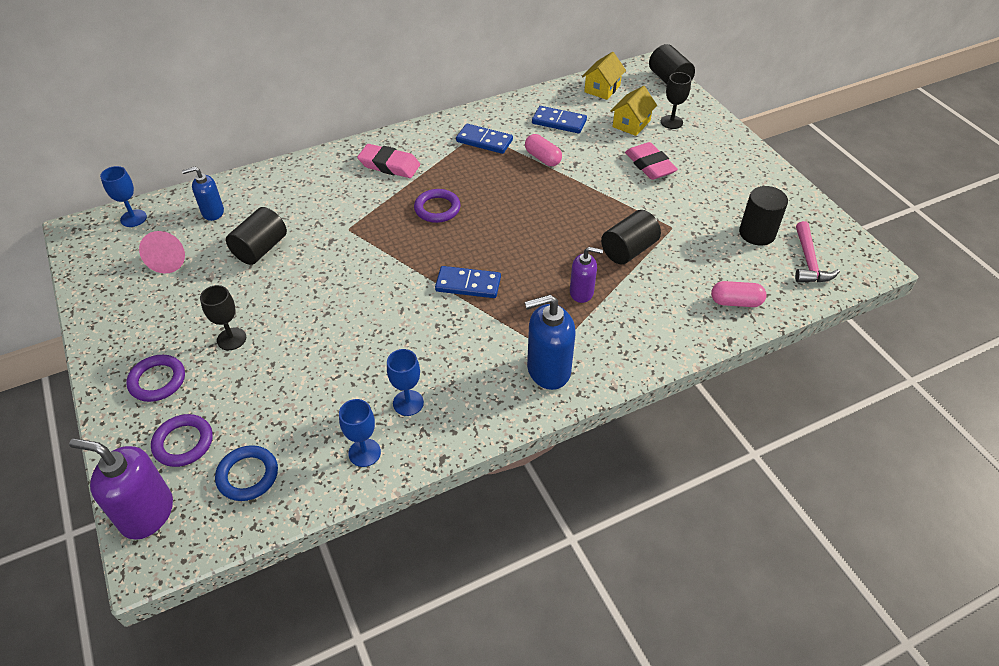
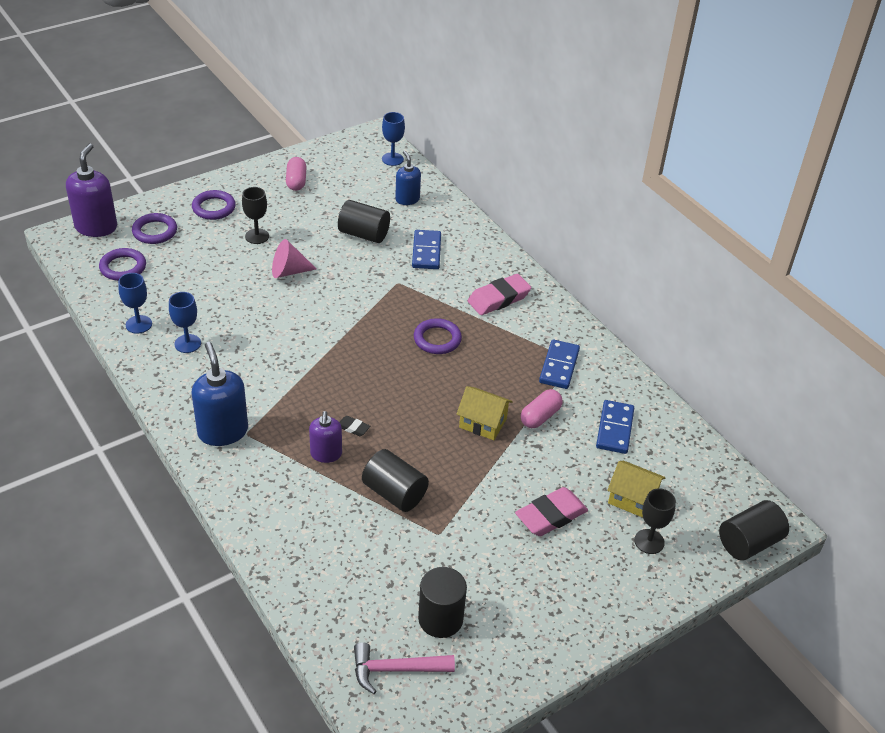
camera: 80 degrees right, 5 degrees down
pink cone [139,231,185,273] -> pink cone moved to [272,239,316,278]
blue ring [215,445,278,501] -> purple ring [99,248,146,281]
pink eraser [357,144,420,178] -> pink eraser turned 45 degrees clockwise [468,274,531,315]
blue domino [435,266,501,298] -> blue domino moved to [412,230,441,269]
yellow house [582,52,626,100] -> yellow house moved to [457,386,513,440]
pink capsule [711,281,766,307] -> pink capsule moved to [286,157,307,191]
none -> black eraser [339,416,370,436]

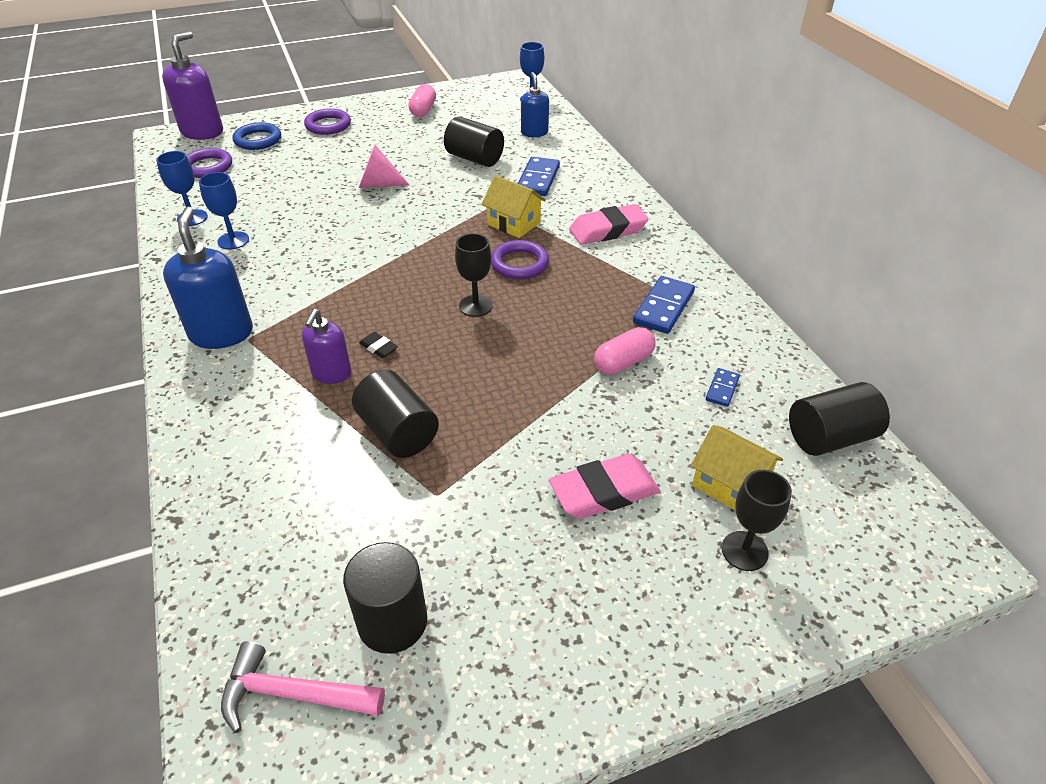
camera: 15 degrees right, 0 degrees up
purple ring [132,213,177,244] -> blue ring [232,122,281,150]
black goblet [242,187,269,244] -> black goblet moved to [455,233,493,317]
yellow house [457,386,513,440] -> yellow house moved to [481,175,546,238]
blue domino [596,400,634,454] -> blue domino [706,368,740,407], size x0.54
black cylinder [719,500,789,561] -> black cylinder moved to [789,382,890,456]

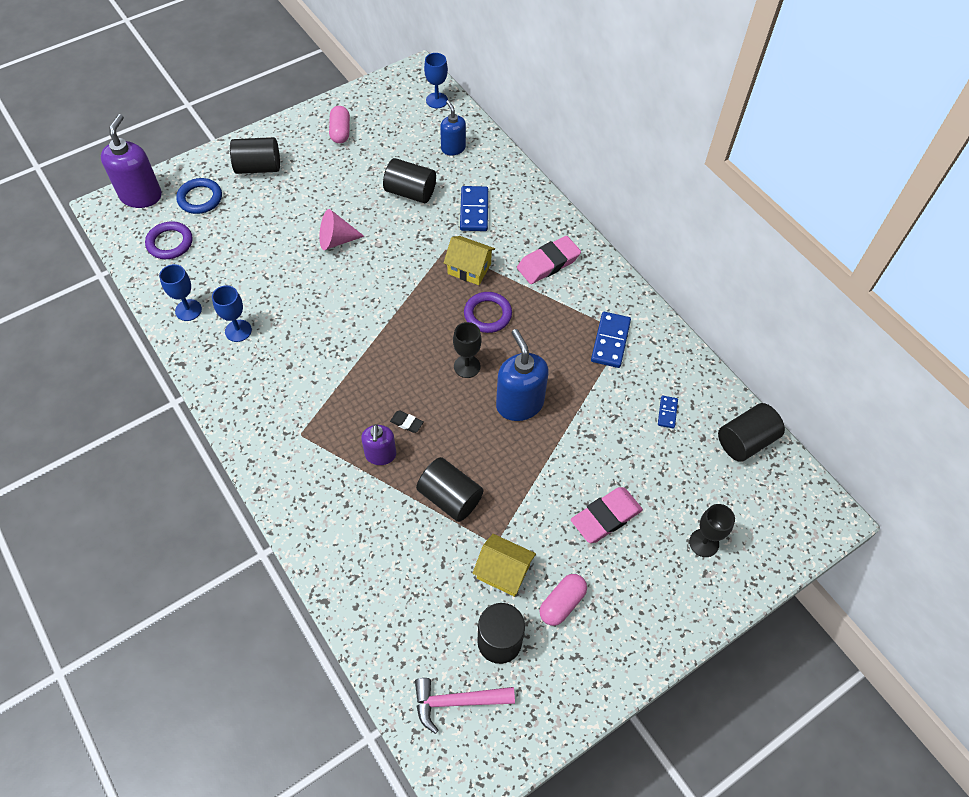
camera: 15 degrees left, 15 degrees up
blue soap dispenser [163,207,253,349] -> blue soap dispenser moved to [496,329,549,421]
purple ring [304,108,351,135] -> black cylinder [230,137,280,174]
pink capsule [594,327,656,374] -> pink capsule moved to [539,574,587,626]
yellow house [691,425,783,511] -> yellow house moved to [472,534,536,597]

